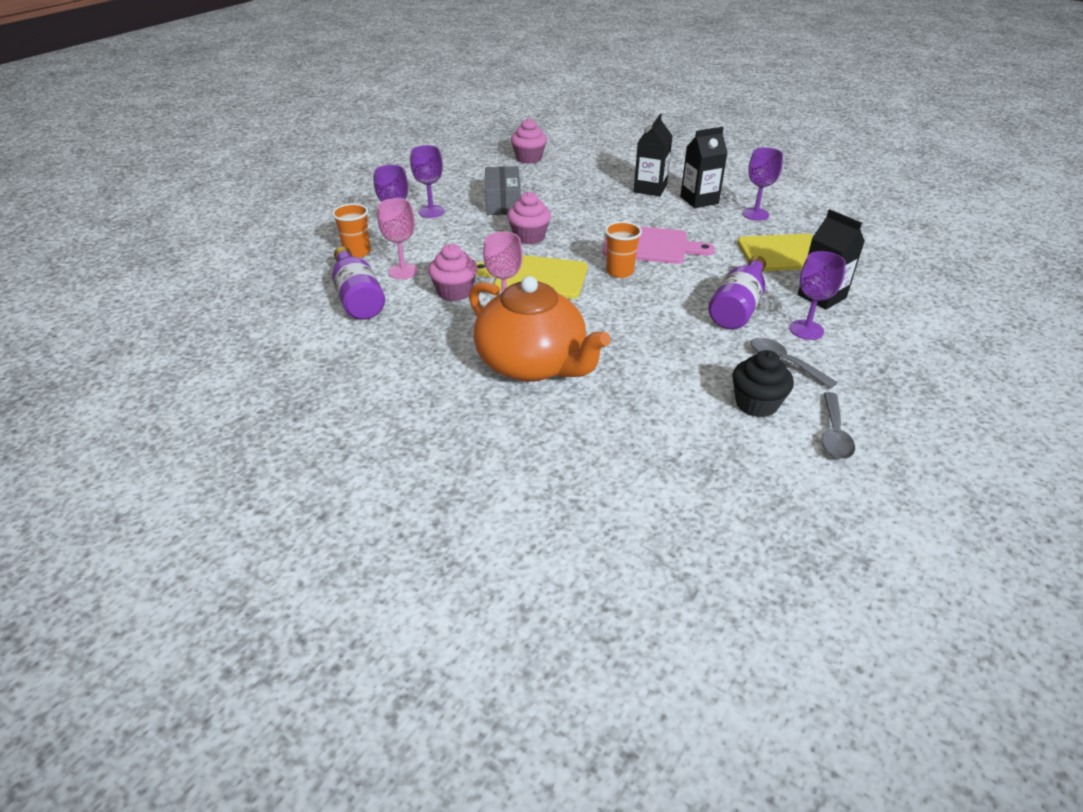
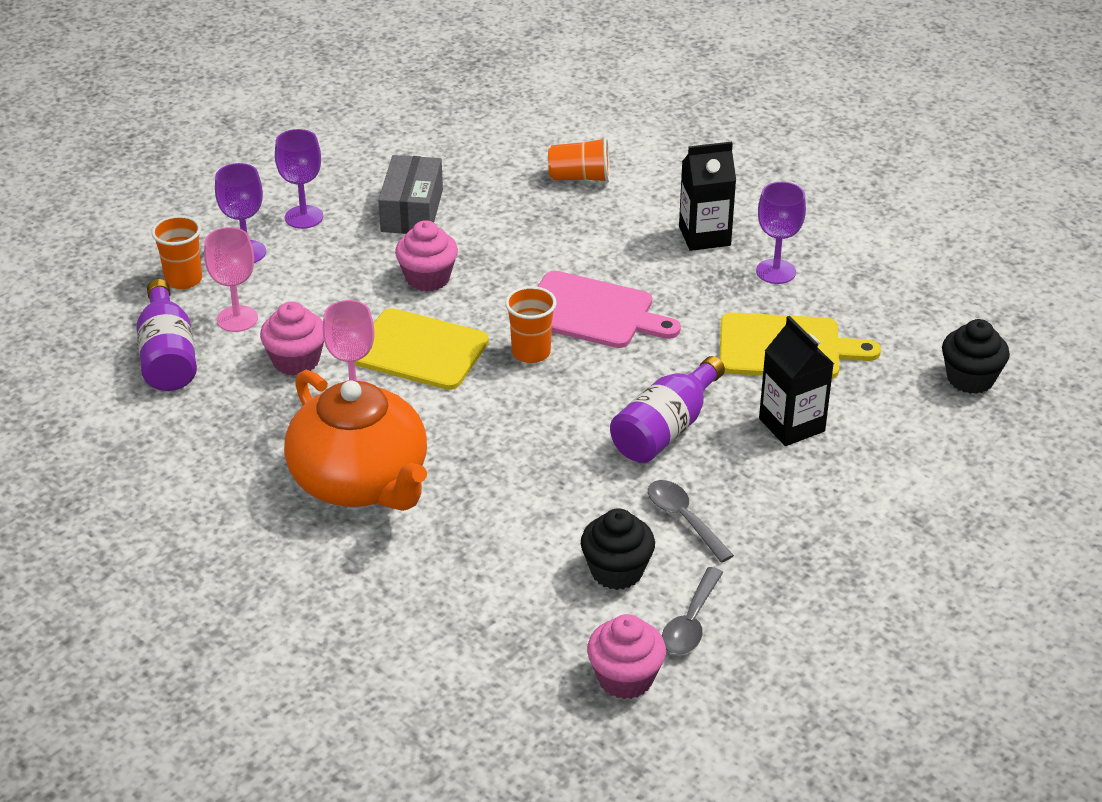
camera: 10 degrees right, 0 degrees up
pink cupcake [511,118,547,164] -> pink cupcake moved to [587,614,666,699]
black carton [634,114,672,196] -> none
purple goblet [790,251,846,340] -> none
none -> orange cup [548,137,610,183]
none -> black cupcake [942,319,1010,394]

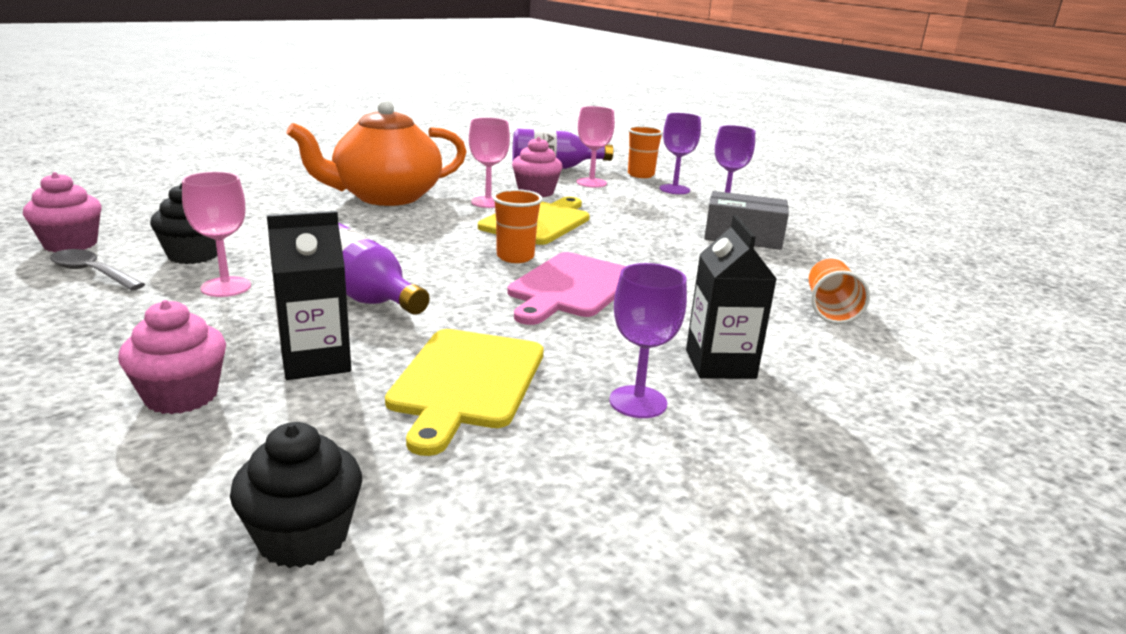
camera: 95 degrees right, 15 degrees down
pink cupcake [395,220,458,292] -> pink cupcake moved to [118,300,226,414]
grey spoon [648,480,734,563] -> pink goblet [182,172,251,297]

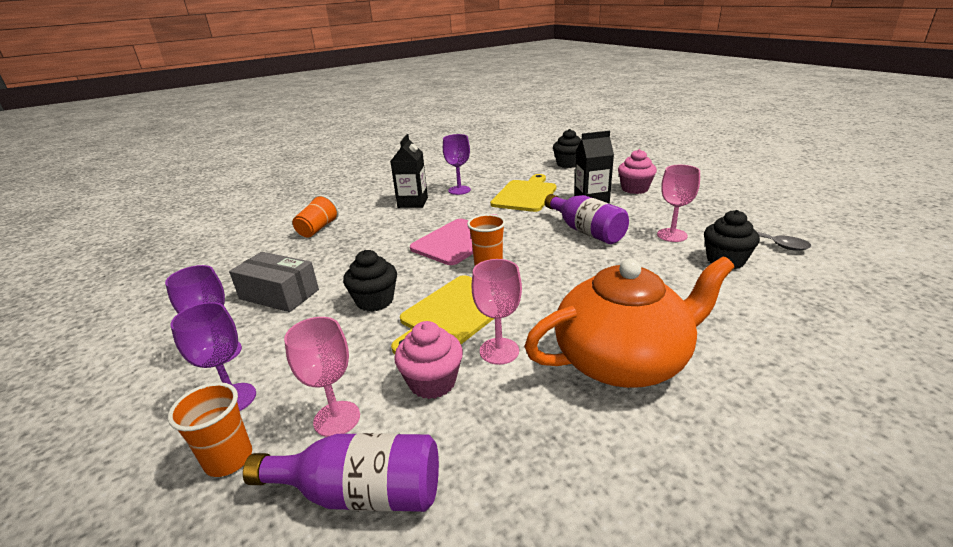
camera: 165 degrees left, 5 degrees up
pink cupcake [23,172,102,252] -> none
none -> black cupcake [343,250,397,312]

